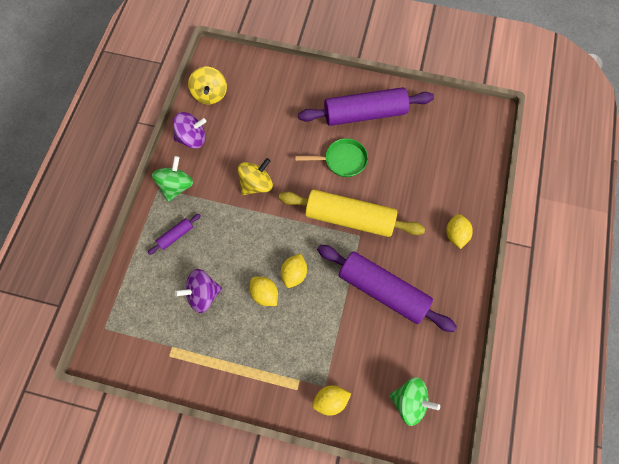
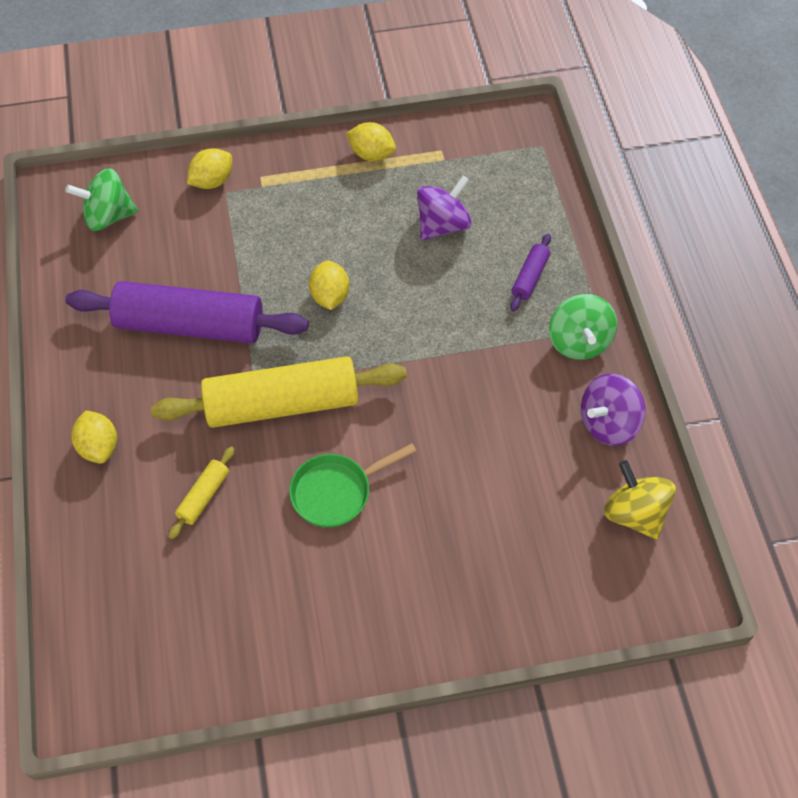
camera: 155 degrees right, 10 degrees down
yellow spinning top [238,158,273,195] -> none
yellow lemon [250,277,278,306] -> yellow lemon moved to [346,122,396,161]
purple rolling pin [298,87,434,126] -> none
none -> yellow rolling pin [168,446,235,539]

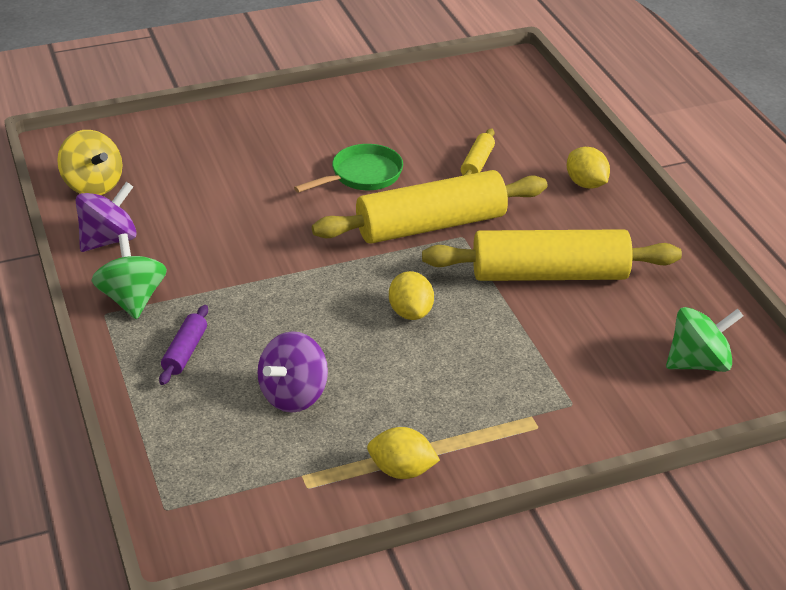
camera: 170 degrees right, 20 degrees down
purple rolling pin [66,281,309,343] -> yellow rolling pin [422,229,682,281]
yellow lemon [187,148,232,189] -> none

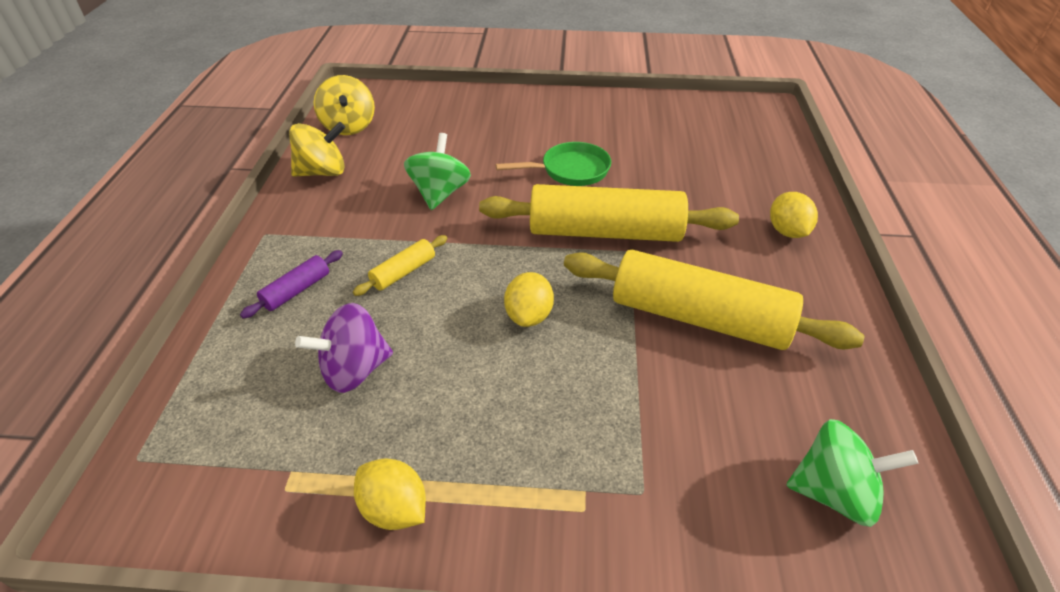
camera: 25 degrees right, 5 degrees up
purple spinning top [75,182,137,252] -> yellow spinning top [289,122,345,177]
green spinning top [91,234,167,319] -> green spinning top moved to [404,133,471,210]
yellow rolling pin [461,128,495,176] -> yellow rolling pin moved to [353,235,448,296]

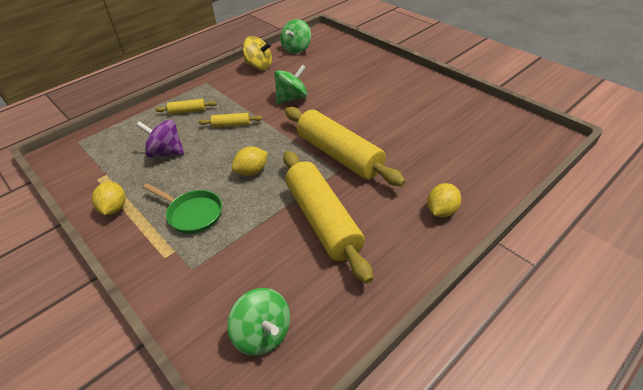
camera: 45 degrees right, 0 degrees up
purple rolling pin [240,250,343,318] -> yellow rolling pin [155,99,217,114]
yellow spinning top [314,75,375,135] -> green spinning top [280,19,311,54]
green pan [496,142,611,186] -> green pan moved to [143,183,222,234]

